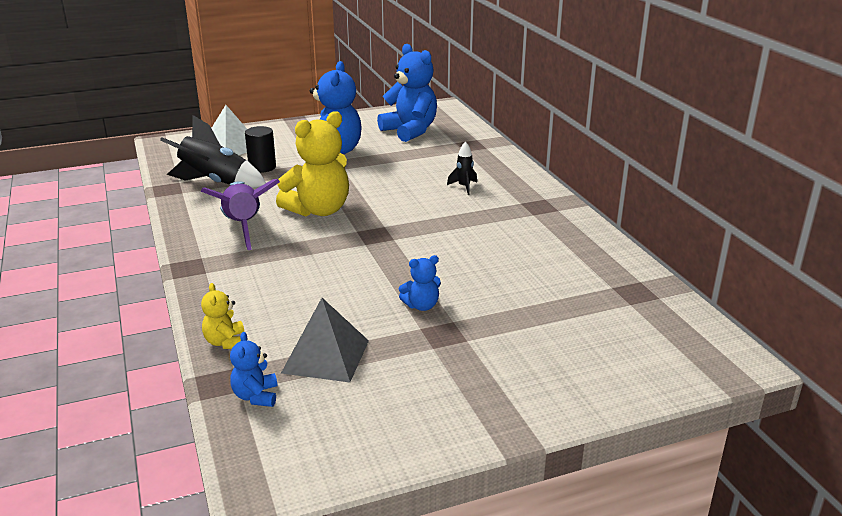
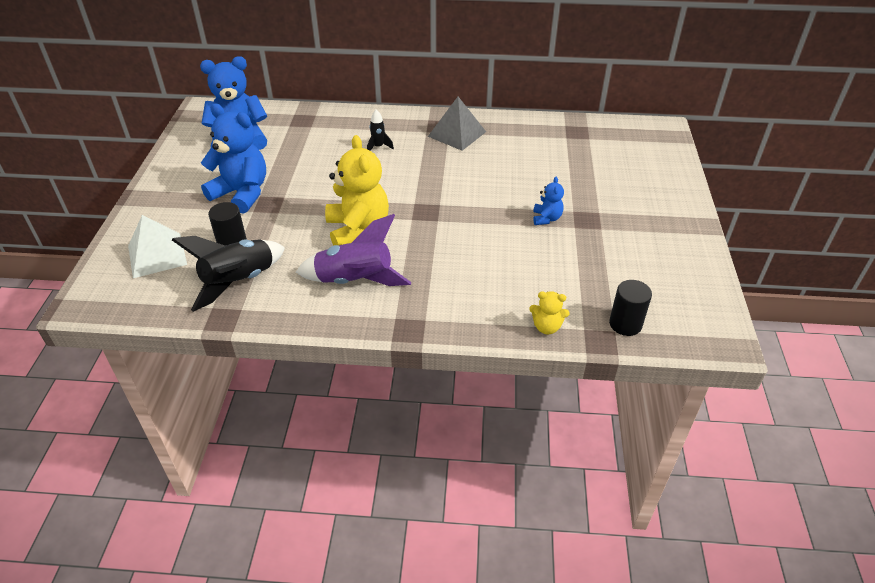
camera: 65 degrees left, 15 degrees up
blue teddy bear [230,332,277,407] -> black cylinder [609,280,652,336]
grey pyramid [281,298,369,382] -> grey pyramid moved to [428,97,486,151]

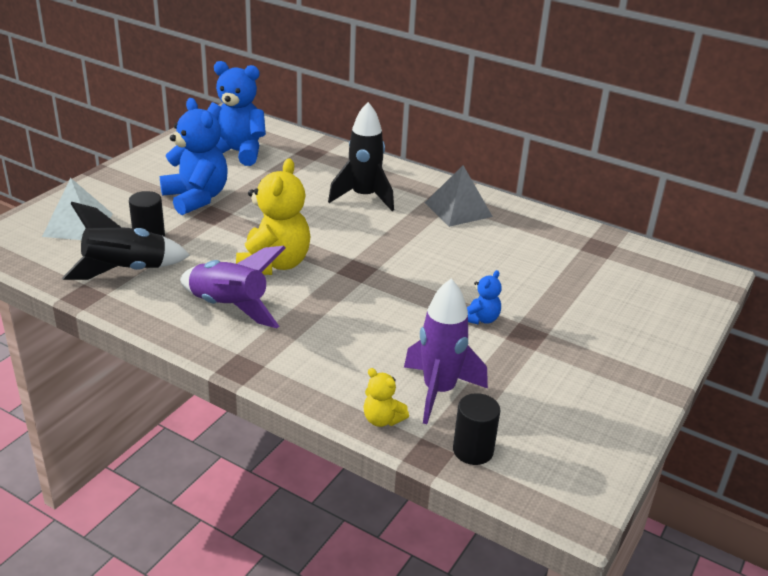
camera: 25 degrees right, 10 degrees down
black rocket [367,110,394,151] -> black rocket [328,102,394,211], size x2.09
none -> purple rocket [404,279,488,424]

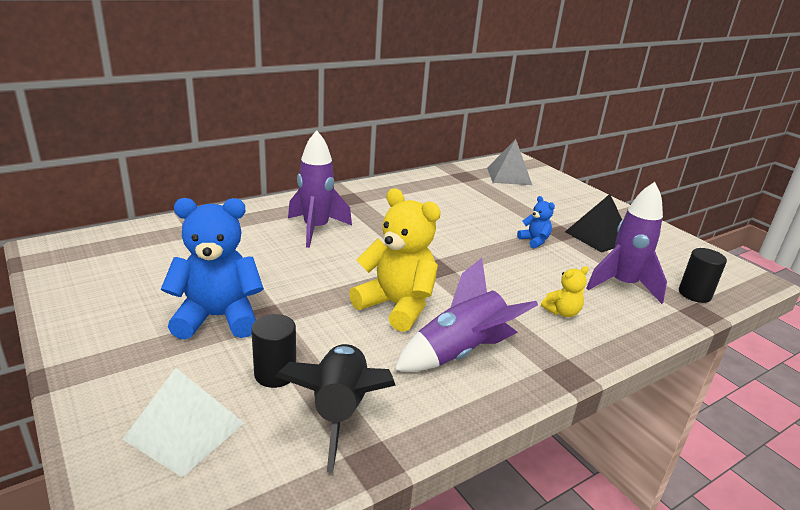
camera: 65 degrees left, 5 degrees down
blue teddy bear [207,61,266,166] -> none
black rocket [328,102,394,211] -> purple rocket [288,130,352,248]
yellow teddy bear [363,368,409,427] -> yellow teddy bear moved to [541,266,589,317]
grey pyramid [425,165,493,227] -> grey pyramid moved to [487,139,532,185]
none -> black pyramid [565,194,622,253]

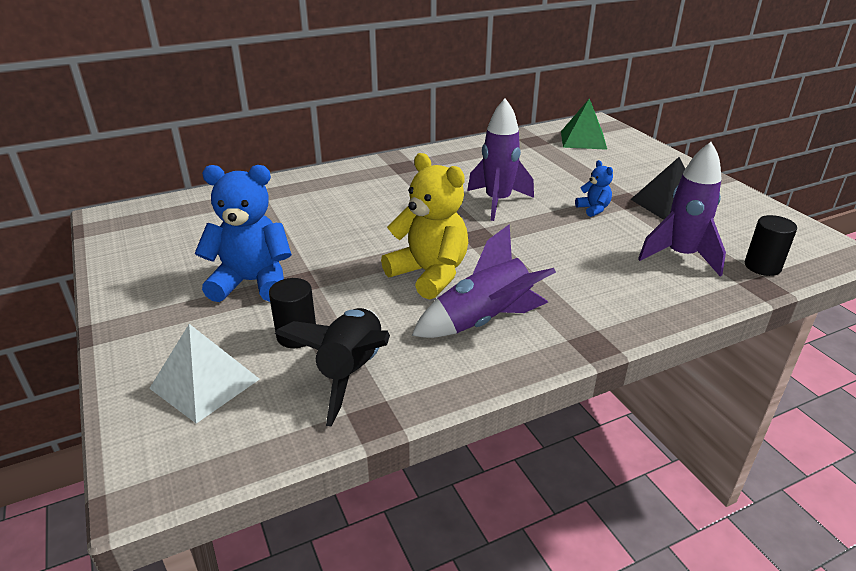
camera: 10 degrees right, 5 degrees up
purple rocket [288,130,352,248] -> purple rocket moved to [467,98,534,221]
grey pyramid [487,139,532,185] -> green pyramid [561,98,607,150]
yellow teddy bear [541,266,589,317] -> none

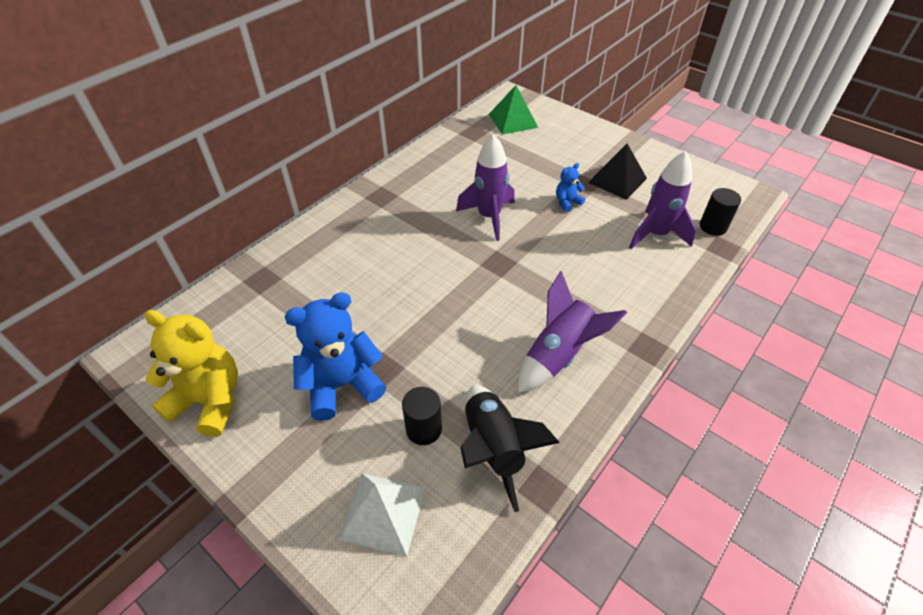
camera: 25 degrees left, 15 degrees up
yellow teddy bear [381,153,468,300] -> yellow teddy bear moved to [144,310,238,437]
blue teddy bear [575,160,613,217] -> blue teddy bear turned 75 degrees counterclockwise [556,163,585,212]

